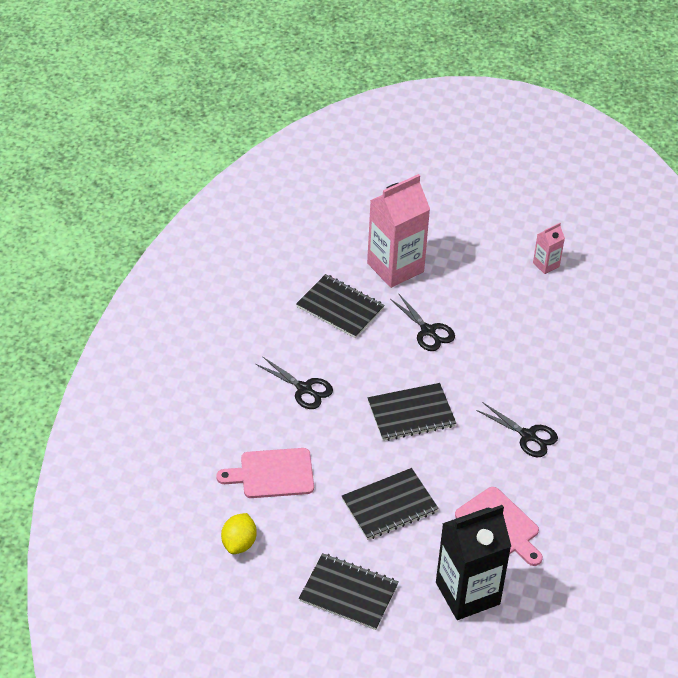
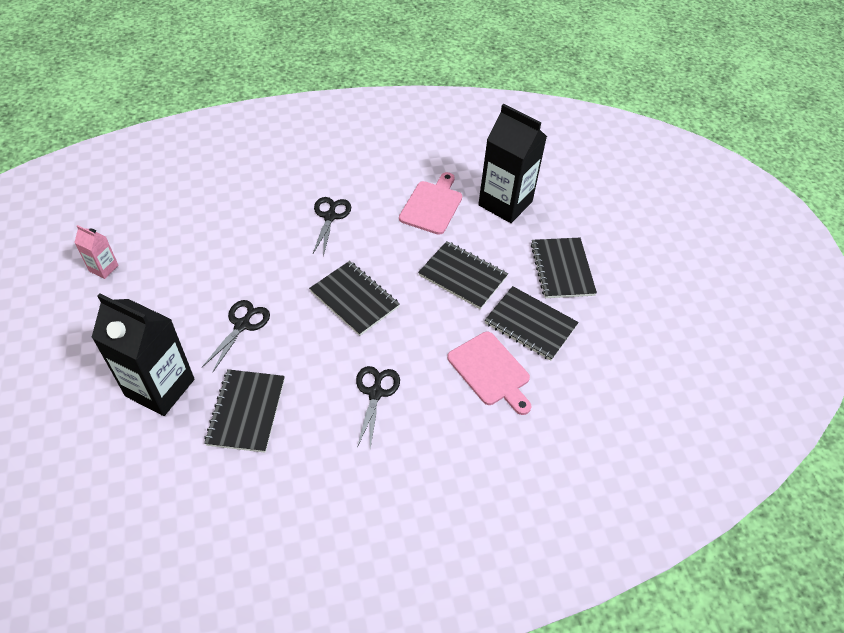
camera: 120 degrees left, 5 degrees up
yellow lemon [221,513,257,554] -> none
pink carton [367,174,430,288] -> black carton [91,294,194,416]
none -> black notebook [485,286,579,361]

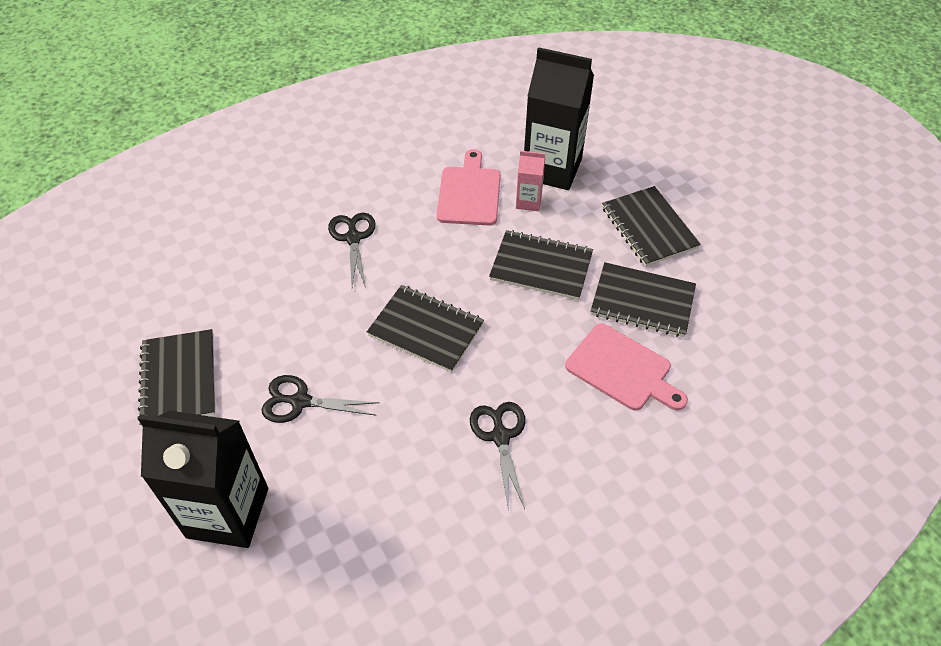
camera: 15 degrees left, 0 degrees up
pink carton [74,225,119,279] -> pink carton moved to [516,151,545,211]
black scissors [202,300,270,373] -> black scissors turned 90 degrees counterclockwise [261,375,379,423]
black notebook [204,369,285,453] -> black notebook moved to [137,329,215,427]

